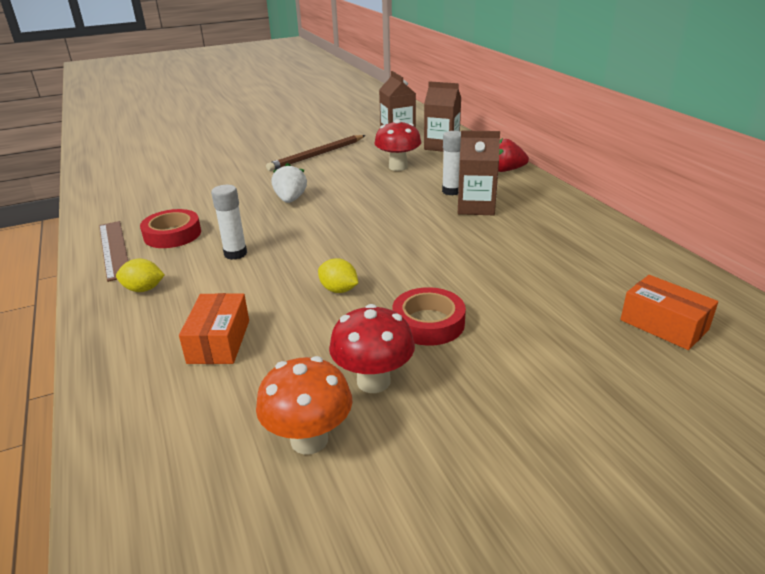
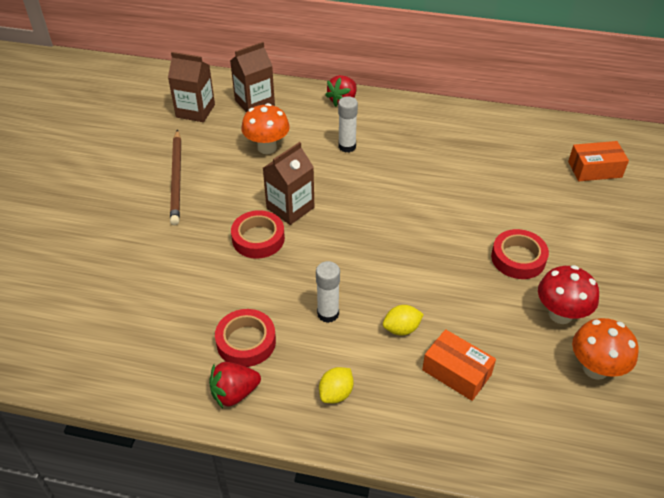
camera: 55 degrees left, 15 degrees up
brown ruler [99,221,128,282] -> red strawberry [209,362,261,408]
white strawberry [272,163,307,203] -> red tape [231,210,285,259]
yellow lemon [318,258,358,293] -> yellow lemon moved to [383,305,424,336]
red mushroom [374,119,422,171] -> orange mushroom [241,103,290,154]
brown carton [458,130,500,215] -> brown carton moved to [263,142,314,225]

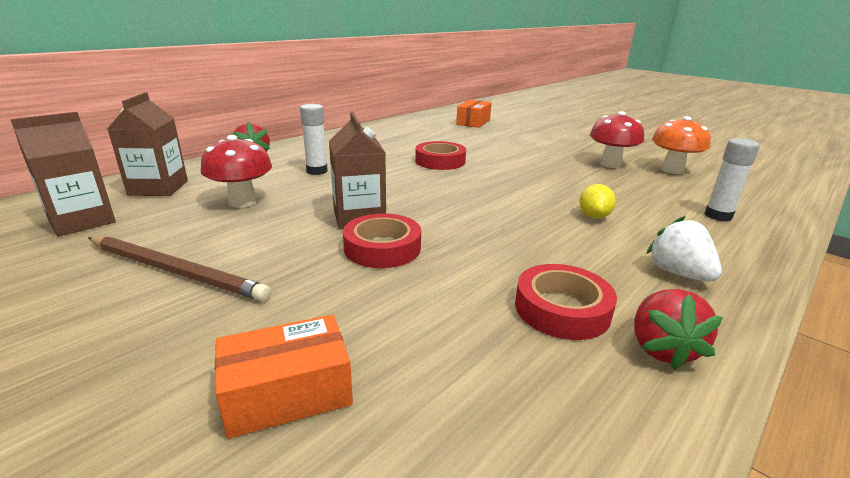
camera: 60 degrees left, 20 degrees down
orange mushroom [241,103,290,154] -> red mushroom [201,135,272,208]
white glue stick [316,261,340,323] -> white glue stick moved to [705,138,760,222]
yellow lemon [319,367,354,403] -> white strawberry [647,216,722,282]
orange box [422,329,496,401] -> orange box moved to [215,314,353,439]
red tape [491,229,549,279] -> red tape moved to [415,141,466,170]

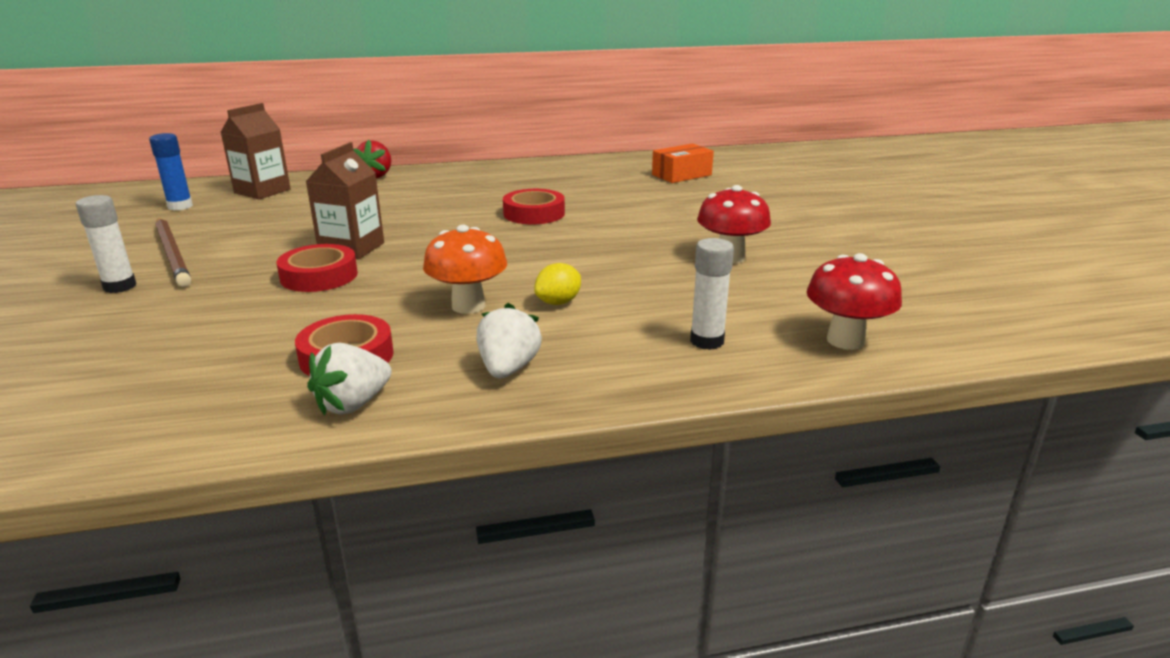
camera: 35 degrees right, 0 degrees up
brown carton [10,112,116,236] -> blue glue stick [149,133,193,210]
red mushroom [201,135,272,208] -> red mushroom moved to [807,253,902,350]
orange box [215,314,353,439] -> none
white glue stick [300,104,328,175] -> white glue stick moved to [76,195,136,293]
red strawberry [634,289,723,370] -> white strawberry [307,343,392,416]
orange mushroom [652,116,711,174] -> orange mushroom moved to [423,225,507,314]

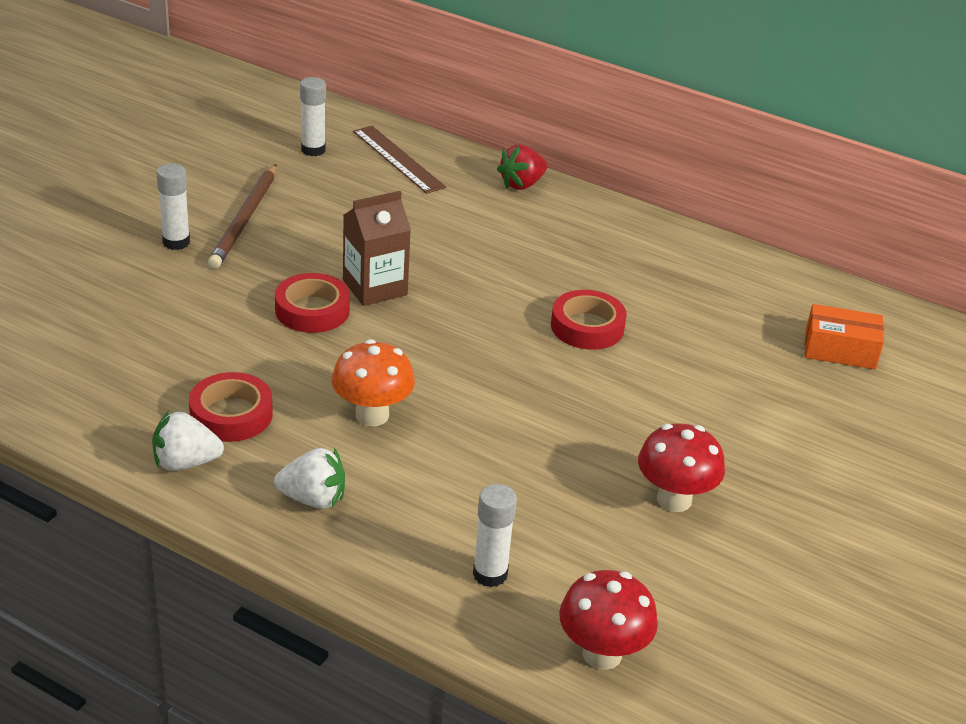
camera: 40 degrees right, 10 degrees up
blue glue stick [149,133,193,210] -> white glue stick [300,77,326,156]
brown carton [220,103,291,199] -> brown ruler [353,126,446,194]
white strawberry [477,303,542,378] -> white strawberry turned 45 degrees clockwise [274,448,345,509]
yellow lemon [534,263,581,305] -> none

